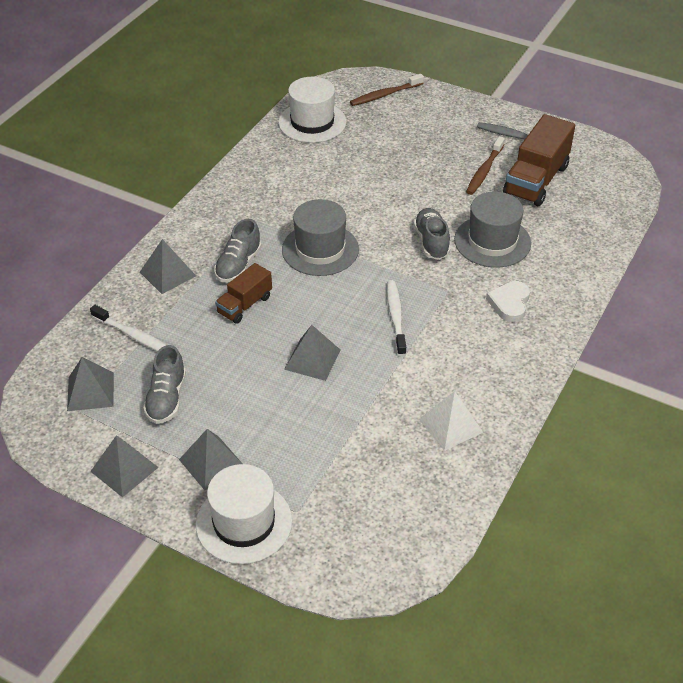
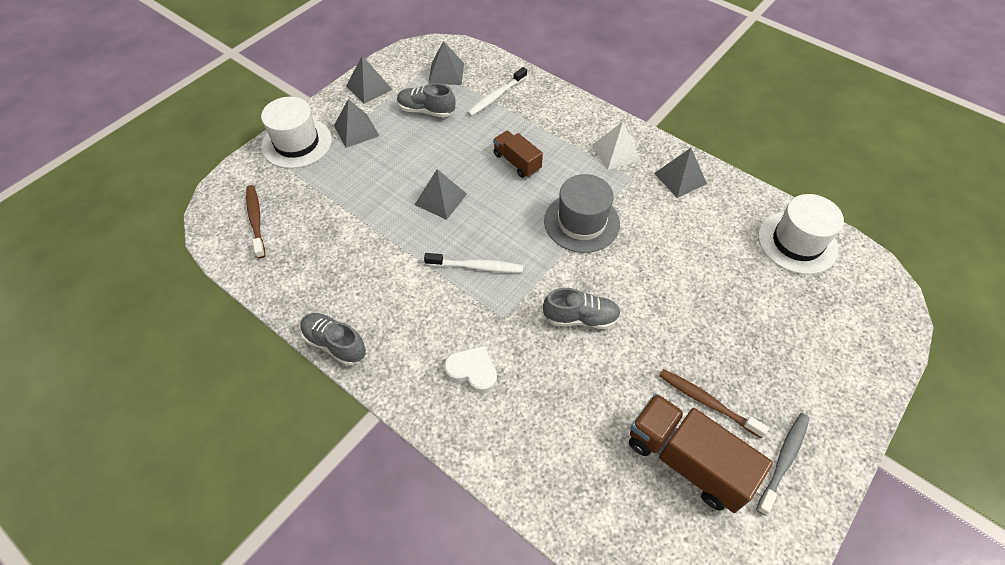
camera: 100 degrees right, 10 degrees up
grey pyramid [140,239,196,294] -> grey pyramid moved to [654,148,707,198]
grey shoe [214,219,262,283] -> grey shoe moved to [300,313,366,366]
brown toothbrush [350,74,424,106] -> brown toothbrush moved to [246,185,265,259]
white pyramid [419,391,483,451] -> white pyramid moved to [593,122,641,170]
grey hat [454,192,531,267] -> none

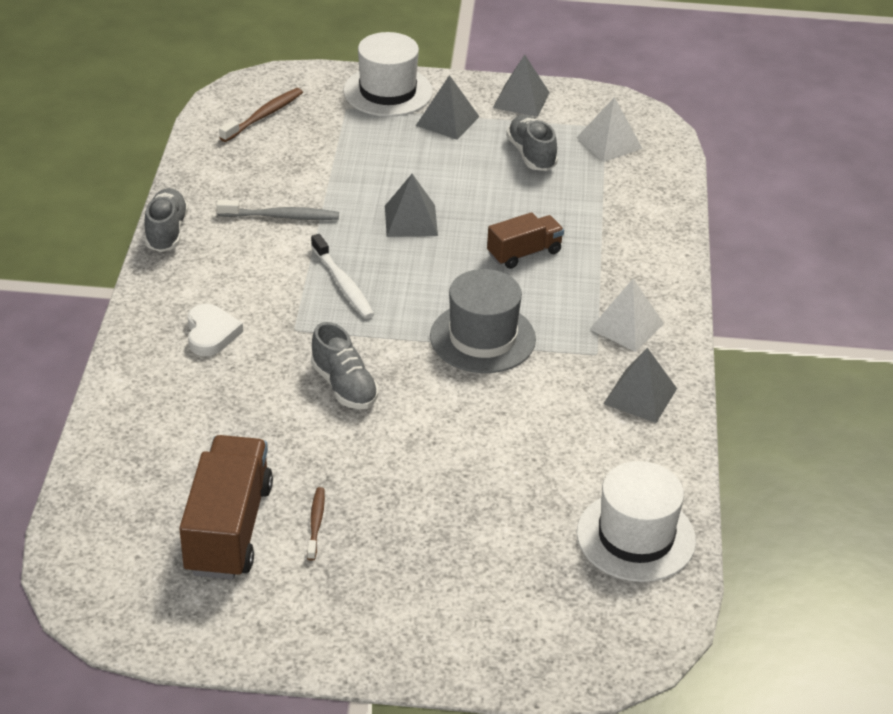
camera: 55 degrees right, 15 degrees down
grey pyramid [428,41,464,85] -> white pyramid [576,97,643,162]
white toothbrush [467,67,527,116] -> none
brown truck [493,131,543,178] -> brown truck turned 45 degrees clockwise [487,212,564,269]
brown toothbrush [659,369,769,438] -> brown toothbrush [307,487,325,561], size x0.64
grey toothbrush [756,413,810,515] -> grey toothbrush moved to [216,200,339,220]

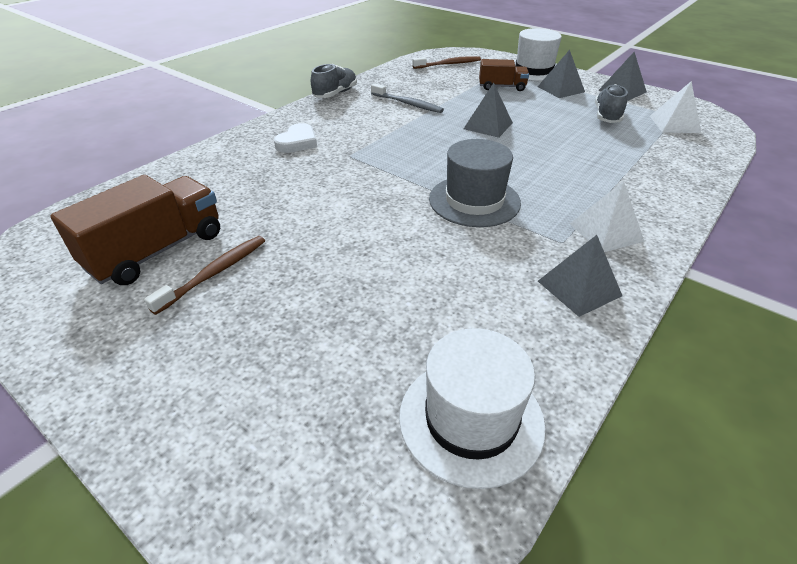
camera: 35 degrees right, 0 degrees up
brown toothbrush [307,487,325,561] -> brown toothbrush [144,236,265,315], size x1.55
white toothbrush [311,234,374,319] -> none
grey shoe [311,322,379,409] -> none
brown truck [487,212,564,269] -> brown truck moved to [479,59,529,91]

